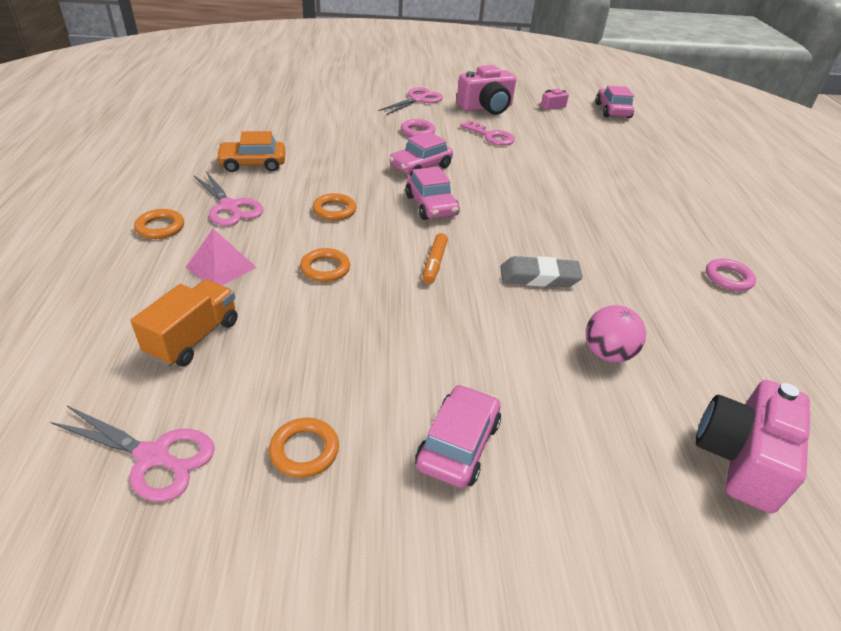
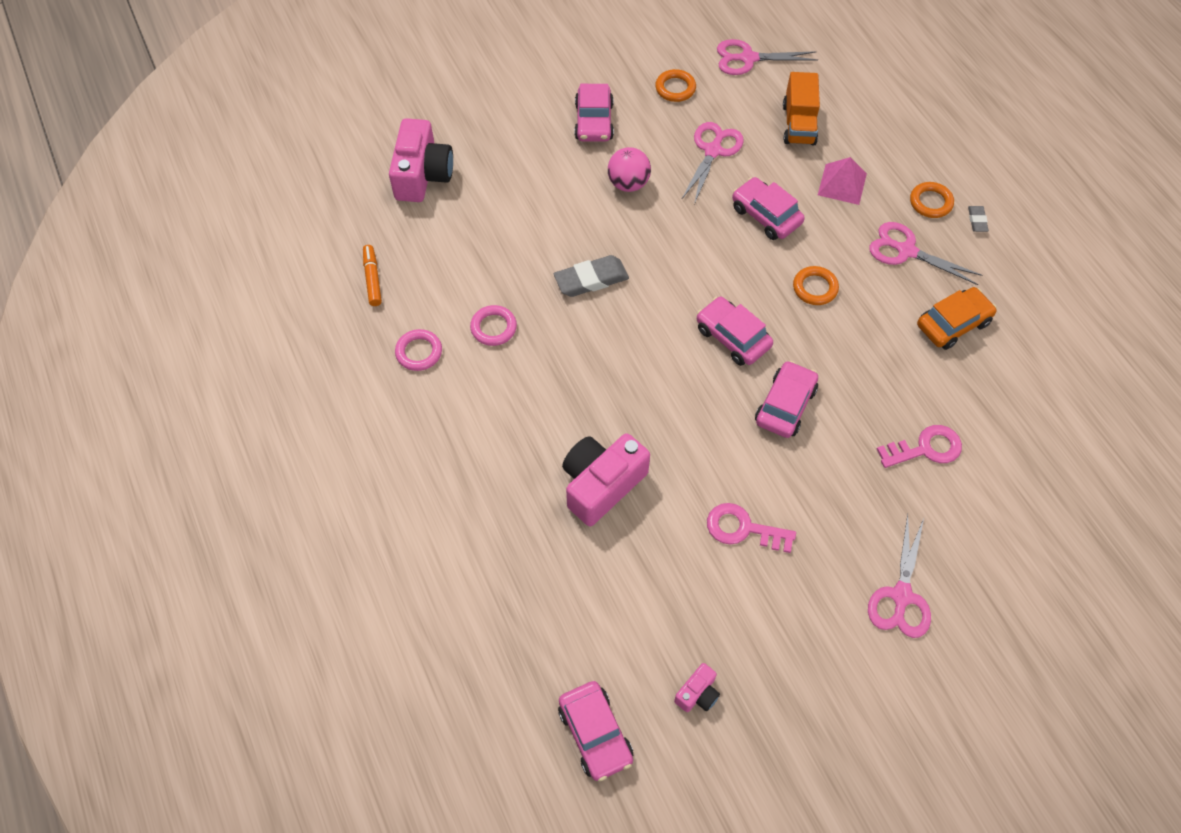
camera: 160 degrees right, 20 degrees up
orange ring [300,248,350,282] -> pink car [732,177,805,240]
pink ring [401,119,435,137] -> pink ring moved to [470,305,517,346]
orange marker [423,233,448,284] -> orange marker moved to [363,245,382,306]
pink camera [457,65,516,115] -> pink camera moved to [562,433,650,526]
pink ball [586,305,646,363] -> pink ball moved to [608,147,651,192]
none -> pink scissors [681,122,744,204]
none -> pink key [877,425,962,468]
none -> grey eraser [968,206,989,232]

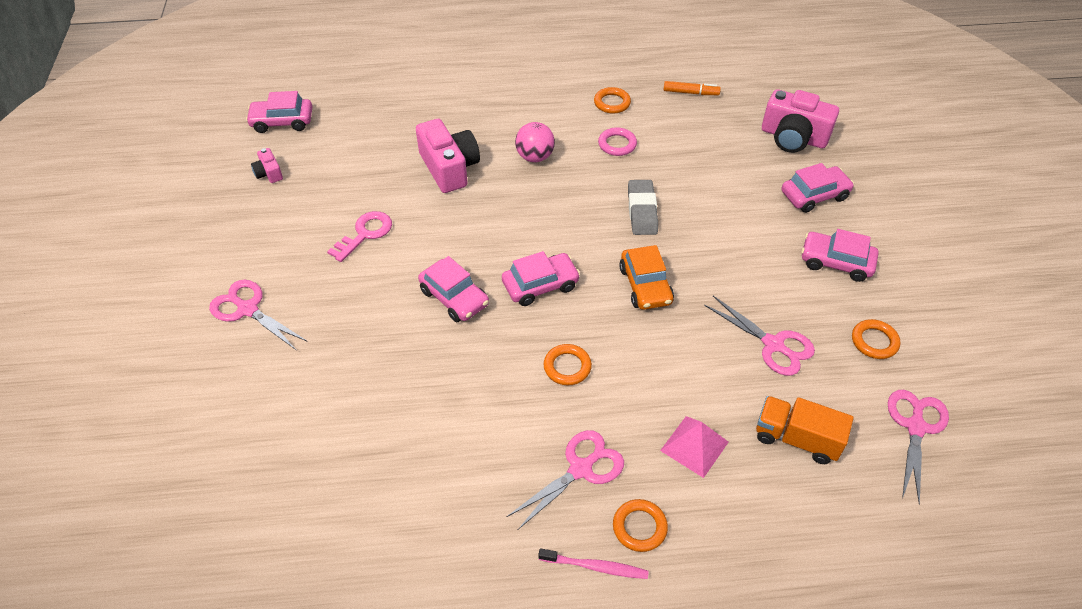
camera: 110 degrees right, 10 degrees down
pink ring [395,329,442,371] -> orange ring [594,87,631,114]
pink ball [608,147,651,192] -> pink ball moved to [515,122,555,162]
pink car [732,177,805,240] -> pink car moved to [782,163,854,213]
pink key [877,425,962,468] -> none
orange car [917,287,997,350] -> orange car moved to [619,245,674,310]
grey eraser [968,206,989,232] -> pink toothbrush [538,549,649,579]

